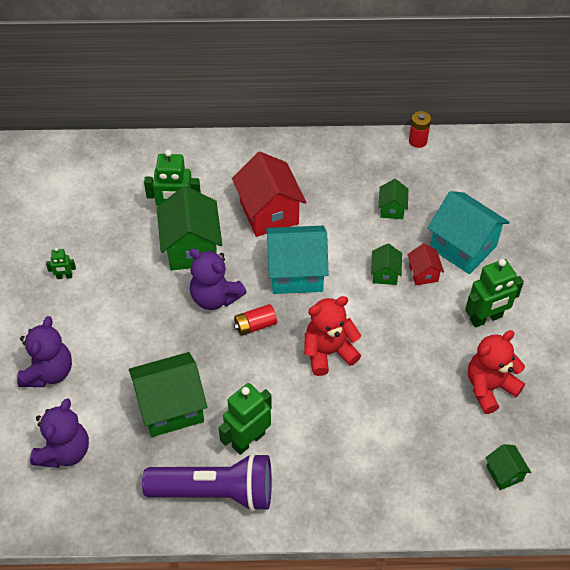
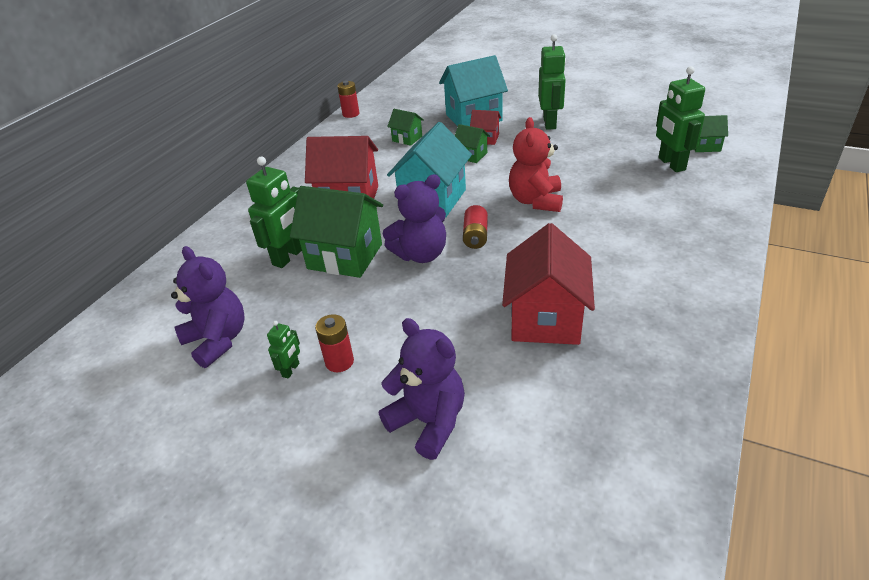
camera: 60 degrees left, 15 degrees down
purple teddy bear [30,398,89,468] -> purple teddy bear moved to [171,246,245,368]
green house [129,352,207,437] -> red house [502,223,595,345]
purple flashlight [142,453,272,512] -> none
green robot [219,383,272,455] -> green robot moved to [656,66,705,172]
red teddy bear [468,330,525,414] -> none
none -> red battery [315,314,354,372]

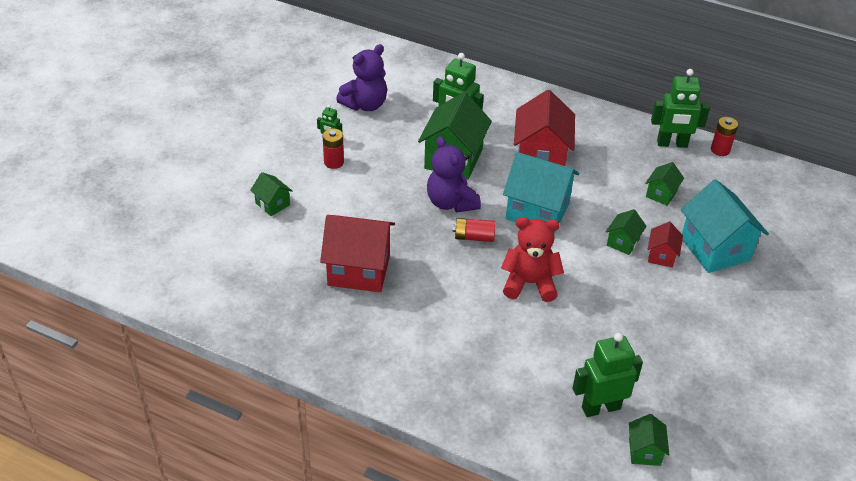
camera: 85 degrees right, 5 degrees up
purple teddy bear [379,318,465,460] -> green house [250,172,292,216]
green robot [538,34,566,130] -> green robot moved to [651,69,710,148]

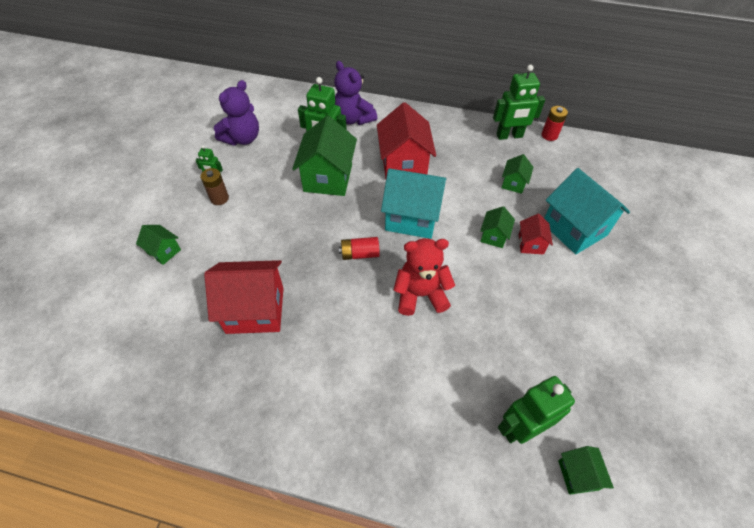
camera: 10 degrees left, 10 degrees up
red battery [323,129,344,169] -> brown battery [201,168,229,205]
purple teddy bear [427,136,481,213] -> purple teddy bear moved to [334,61,377,125]

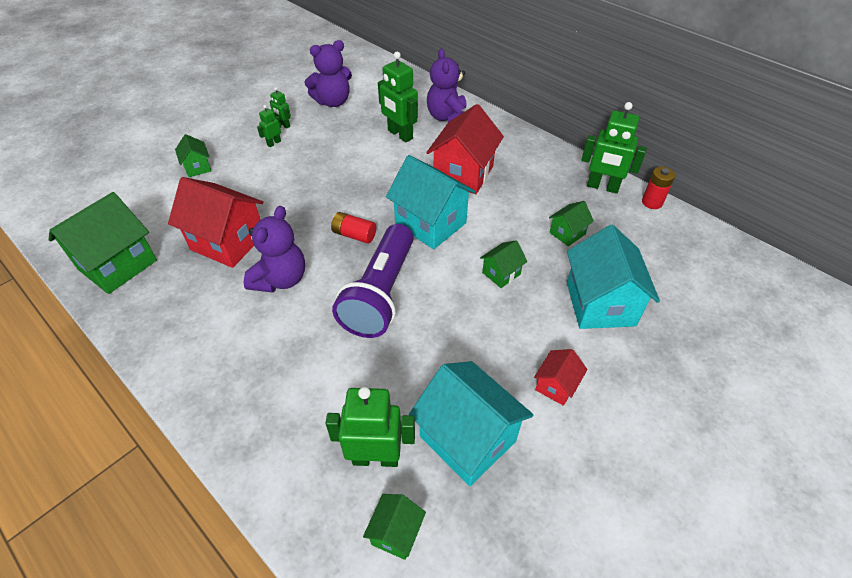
camera: 30 degrees right, 5 degrees down
brown battery [201,168,229,205] -> green robot [257,105,281,147]
green house [292,115,357,196] -> green house moved to [48,192,157,294]
red teddy bear [394,238,455,316] -> purple flashlight [332,224,413,338]
red house [519,214,553,254] -> red house moved to [534,349,588,406]
none -> purple teddy bear [243,206,305,292]
none -> turquoise house [409,361,533,486]

